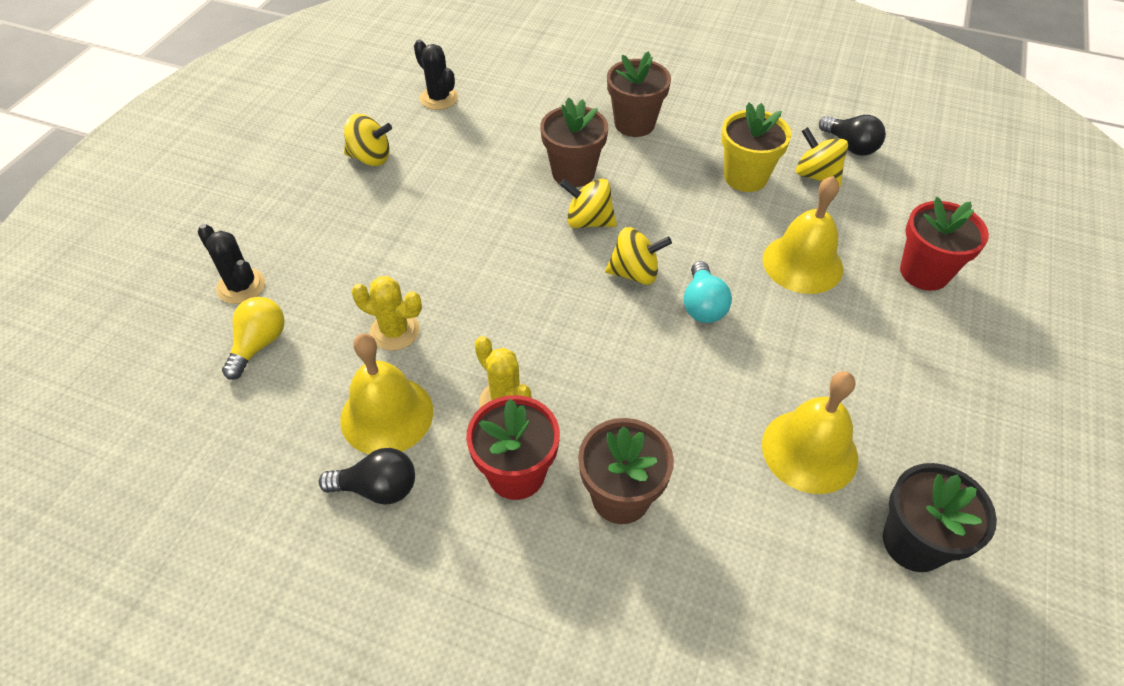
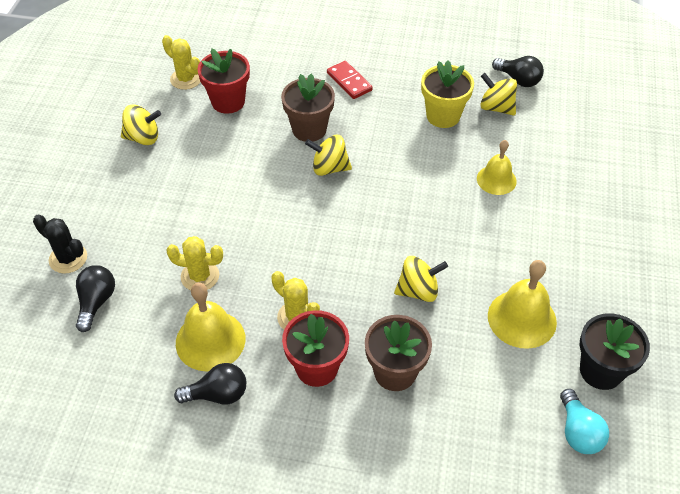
camera: 10 degrees left, 0 degrees up
yellow light bulb [222,297,285,380] -> black light bulb [76,265,115,332]
black cactus [414,40,458,110] -> yellow cactus [162,35,200,90]
yellow spinning top [605,227,672,285] -> yellow spinning top moved to [394,256,448,302]
brown flower pot [607,51,671,137] -> red domino [327,61,373,99]
turquoise light bulb [684,261,732,323] -> turquoise light bulb moved to [560,389,609,454]
yellow bell [762,176,843,294] -> yellow bell [477,140,517,195], size x0.66
red flower pot [900,197,989,291] -> red flower pot moved to [197,49,250,114]

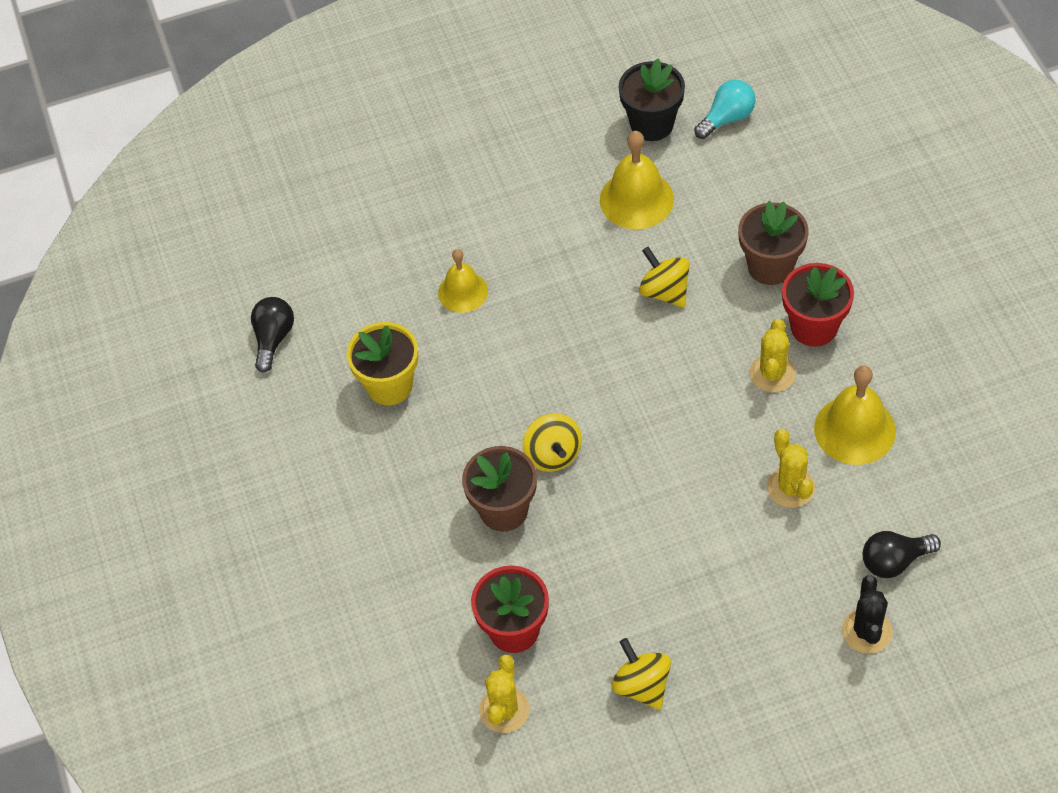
camera: 115 degrees left, 5 degrees up
black light bulb [174,363,246,405] -> none
red domino [327,61,373,99] -> none
yellow spinning top [480,73,517,116] -> none

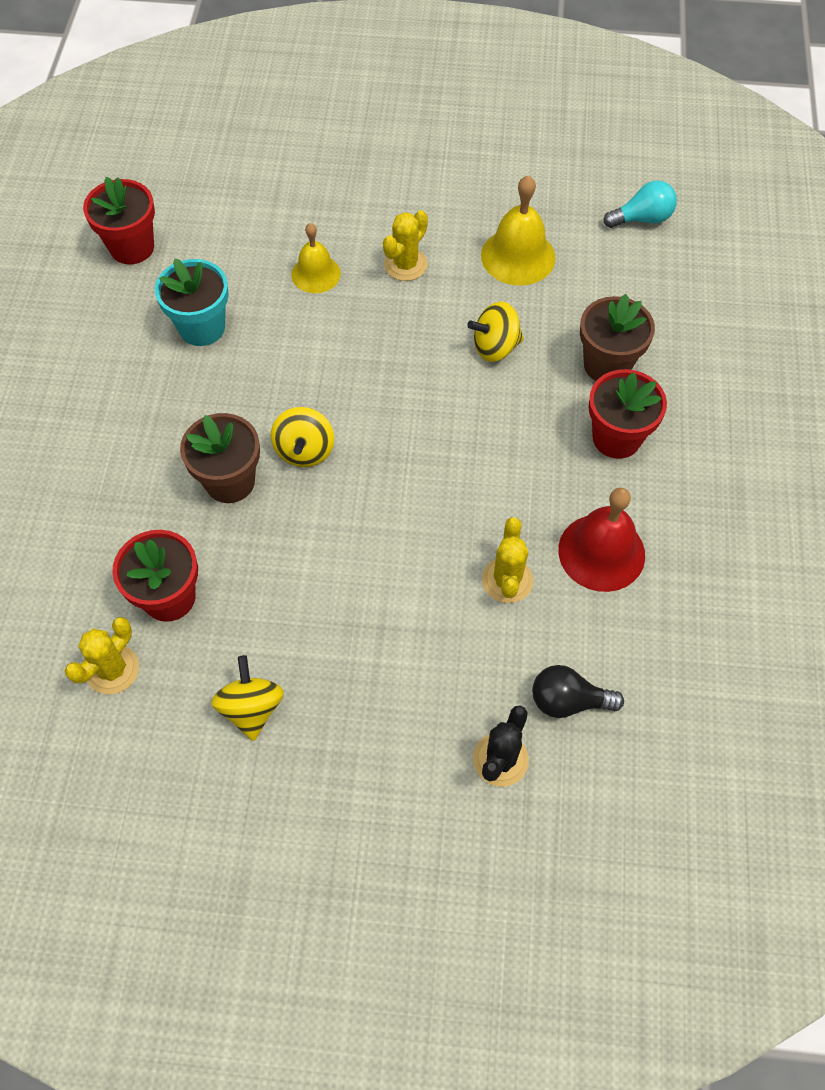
camera: 20 degrees right, 5 degrees up
black light bulb [251,297,294,373] -> red flower pot [83,177,155,264]
yellow flower pot [346,322,418,405] -> turquoise flower pot [155,258,229,346]
black flower pot [619,59,685,141] -> none
yellow spinning top [639,247,690,308] -> yellow spinning top turned 90 degrees counterclockwise [467,301,524,362]
yellow cactus [750,319,796,392] -> yellow cactus moved to [383,210,428,281]
yellow bell [814,366,896,465] -> red bell [558,488,645,592]

